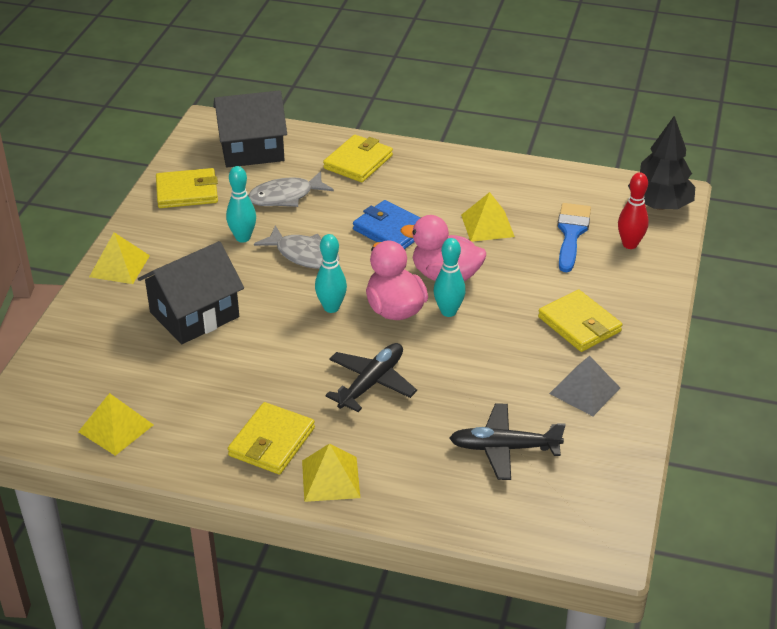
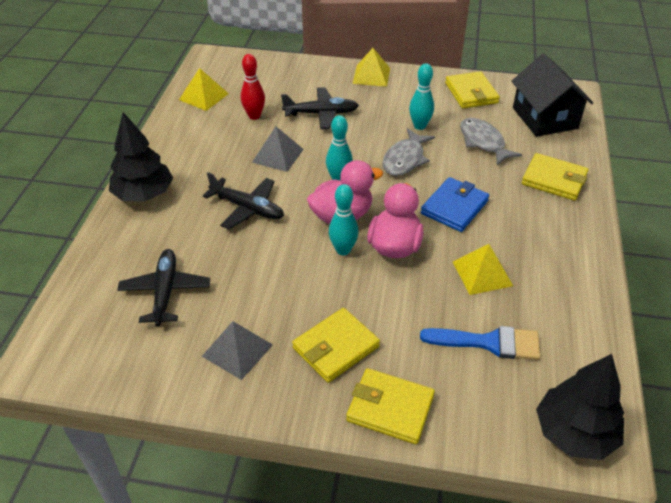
camera: 85 degrees right, 5 degrees up
black house [138,241,244,344] -> black plane [281,87,359,129]
yellow wallet [228,402,315,474] -> yellow wallet moved to [346,368,435,444]
yellow pyramid [302,444,360,502] -> black tree [109,112,173,202]
red bowling pin [618,172,649,249] -> red bowling pin moved to [241,54,265,120]
none -> grey pyramid [252,126,304,172]

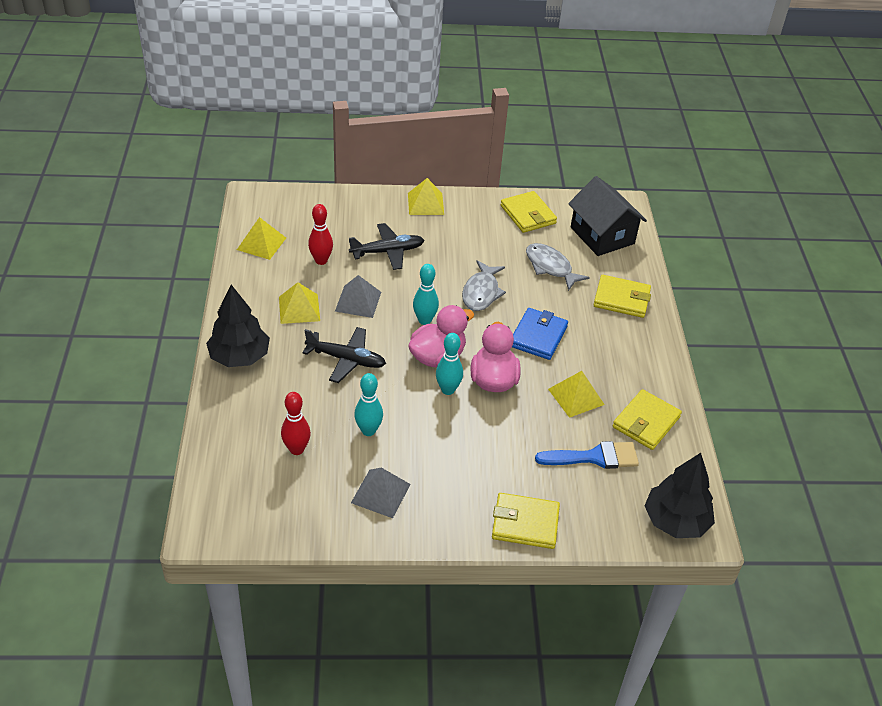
camera: 15 degrees left, 0 degrees up
black plane [117,249,210,326] -> red bowling pin [281,392,311,455]
yellow wallet [292,308,380,383] -> yellow wallet moved to [613,389,682,450]
turquoise bowling pin [409,63,434,130] -> turquoise bowling pin moved to [354,373,383,436]
none -> yellow pyramid [279,282,320,324]

